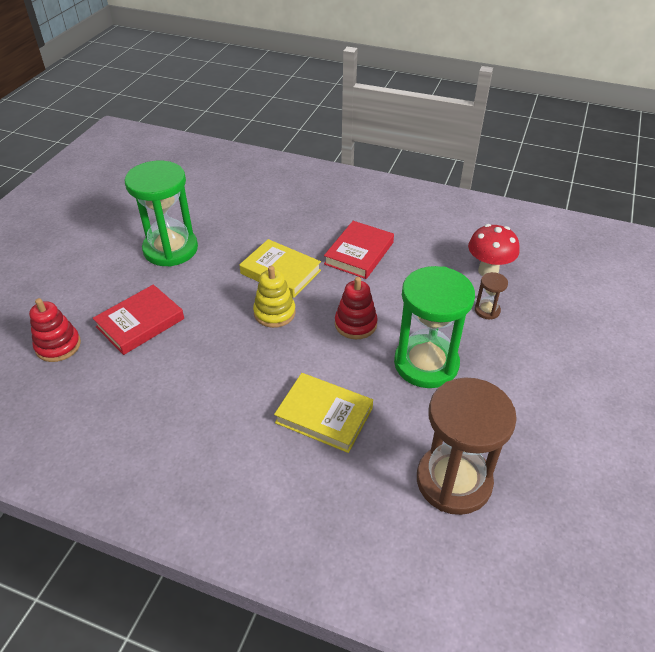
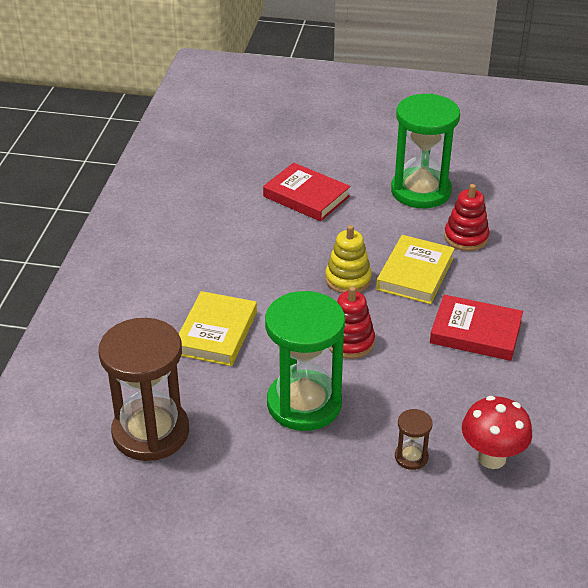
camera: 80 degrees right, 5 degrees down
red stacking toy [29,298,81,362] -> red stacking toy moved to [444,184,489,251]

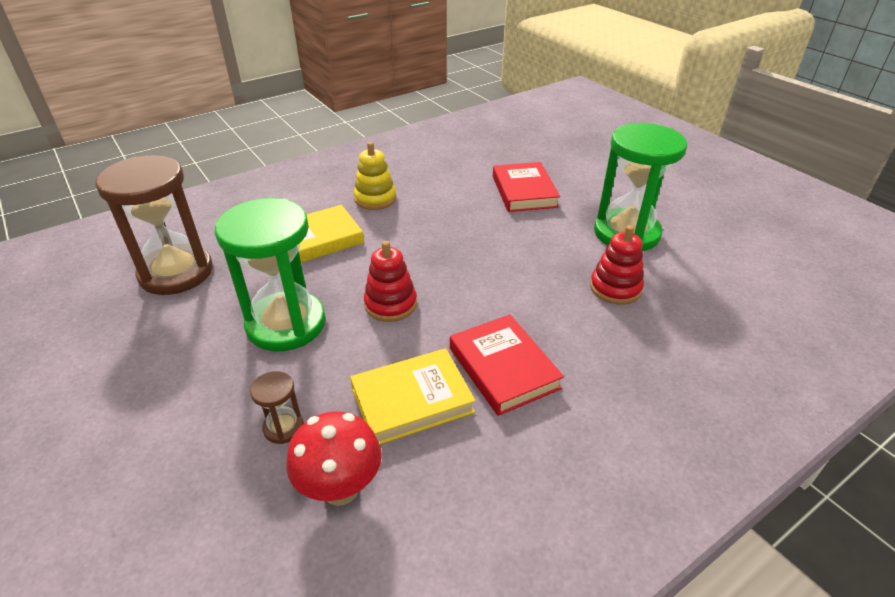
camera: 45 degrees right, 0 degrees up
yellow stacking toy [325,225,372,293] -> yellow stacking toy moved to [354,142,396,210]
yellow book [376,235,455,304] -> yellow book moved to [350,348,475,444]

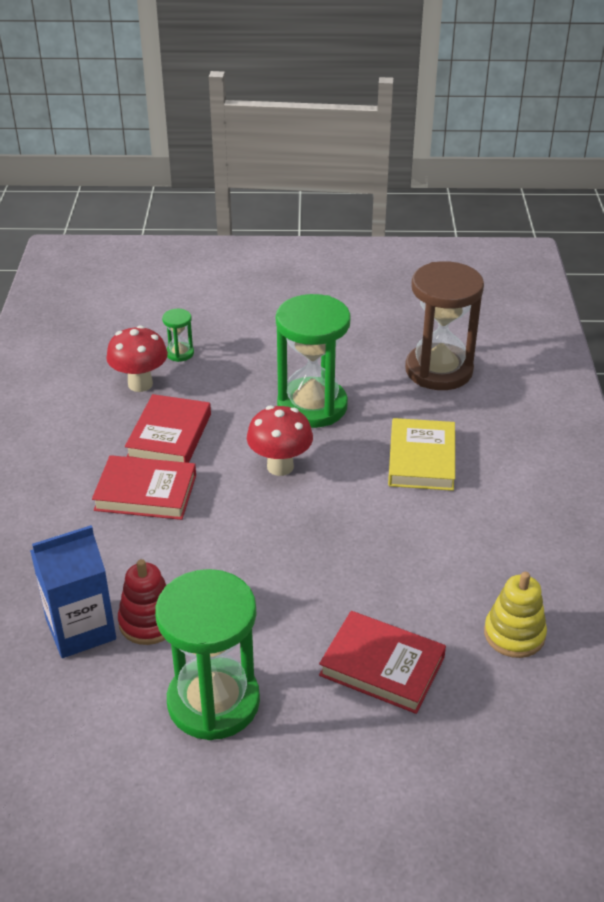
camera: 125 degrees right, 0 degrees up
brown hourglass [250,371,304,444] -> none
yellow book [350,348,475,444] -> red book [125,394,211,463]
yellow stacking toy [354,142,396,210] -> yellow stacking toy moved to [484,572,547,658]
red stacking toy [364,241,417,322] -> red mushroom [247,406,313,476]
none -> blue carton [30,525,116,658]
none -> green hourglass [162,309,194,362]

